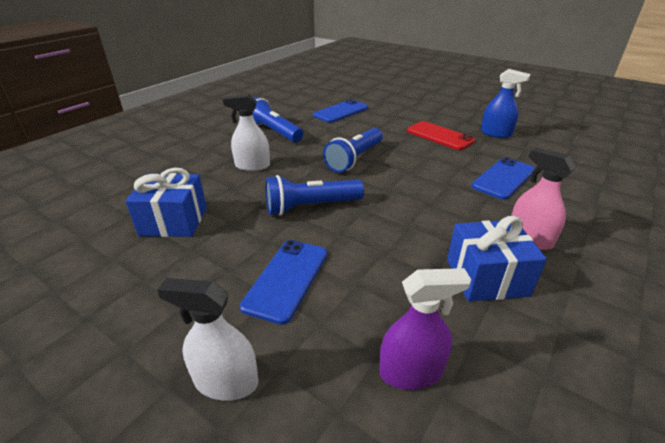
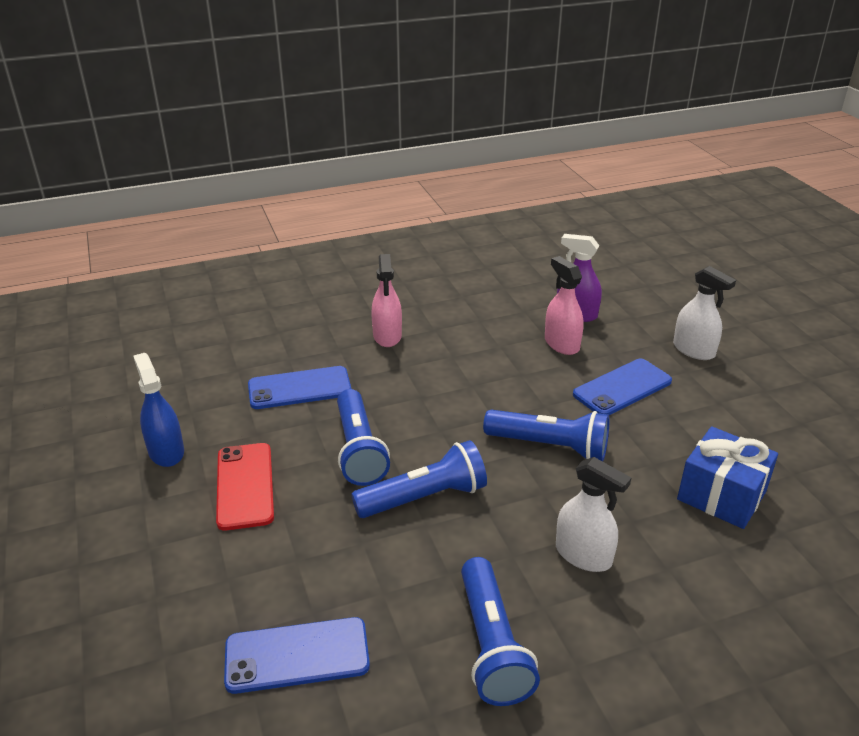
camera: 145 degrees left, 0 degrees up
blue gift [447,216,547,302] -> none
none -> blue flashlight [337,389,390,486]
none -> pink spray bottle [545,256,584,355]

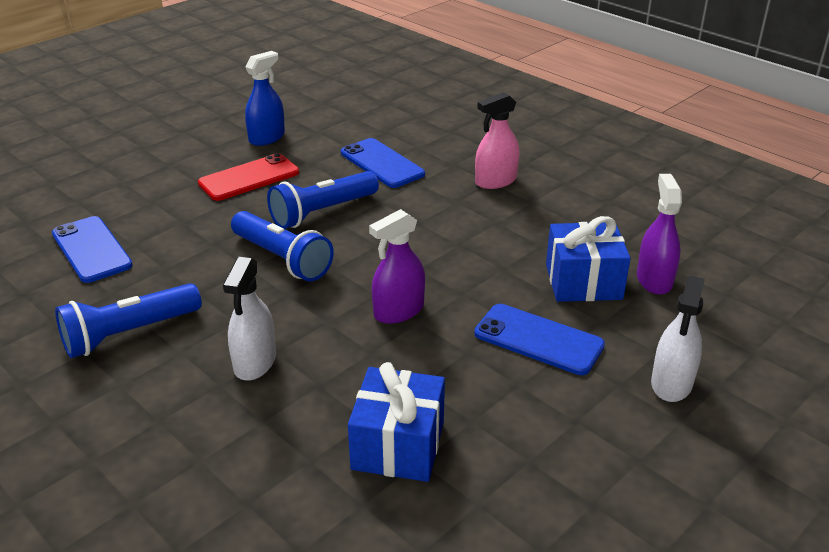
camera: 65 degrees right, 0 degrees up
blue flashlight [483,410,609,461] -> purple spray bottle [369,209,425,324]
pink spray bottle [545,256,584,355] -> blue gift [546,216,631,302]

